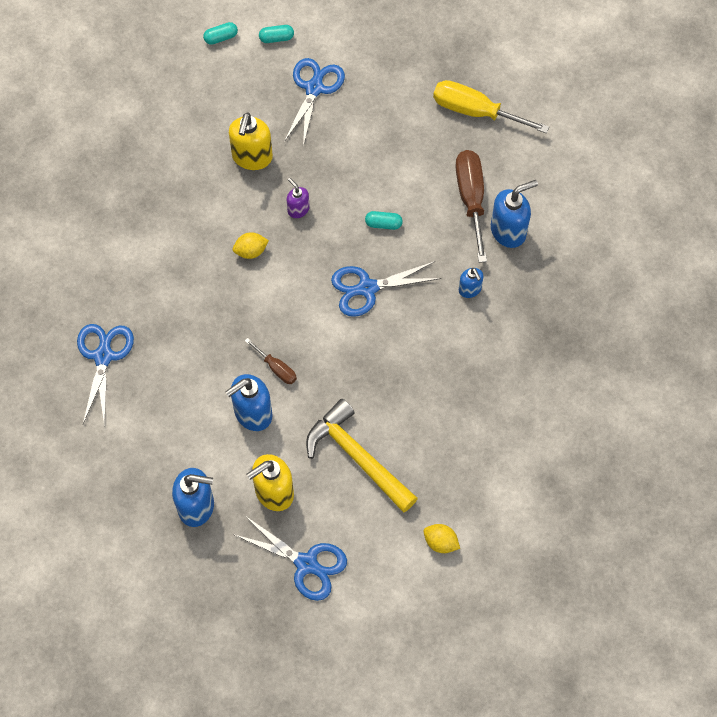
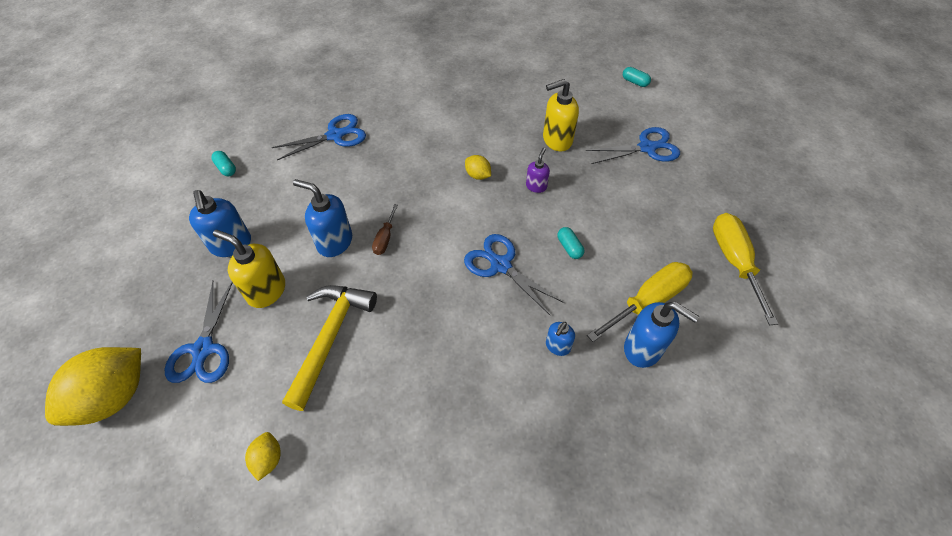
camera: 60 degrees right, 10 degrees down
turquoise capsule [259,25,294,43] -> turquoise capsule moved to [211,151,236,176]
brown screwdriver [455,150,487,263] -> yellow screwdriver [587,262,693,342]
none -> yellow lemon [45,347,141,426]

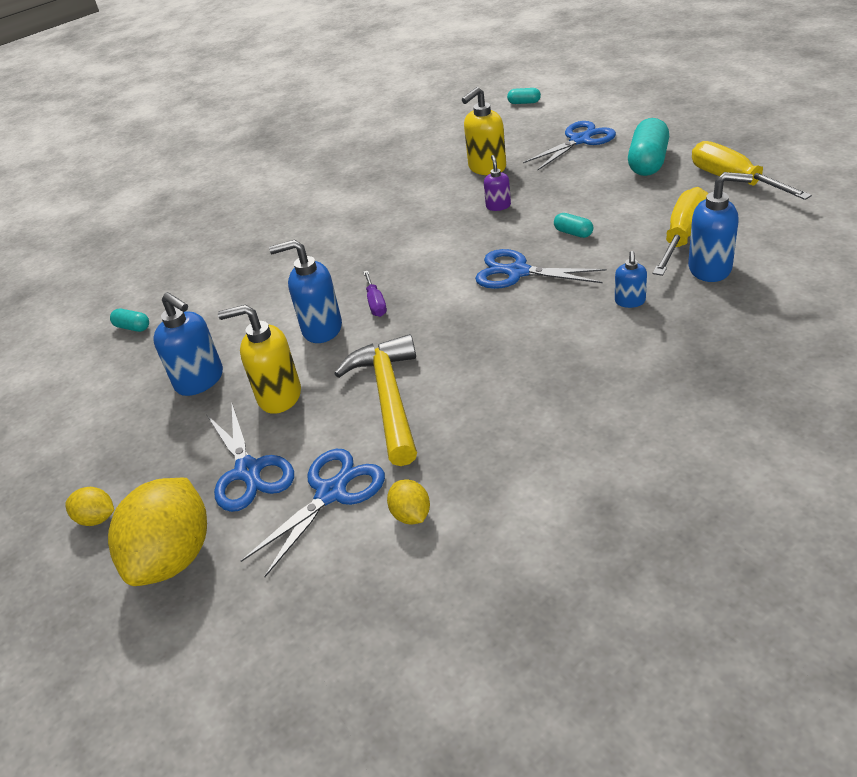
camera: 20 degrees left, 15 degrees down
blue scissors [272,114,366,160] -> blue scissors moved to [241,449,385,577]
brown screwdriver [372,204,398,255] -> purple screwdriver [363,271,387,317]
yellow lemon [465,155,491,180] -> yellow lemon moved to [65,487,114,526]
none -> turquoise capsule [628,118,669,176]

